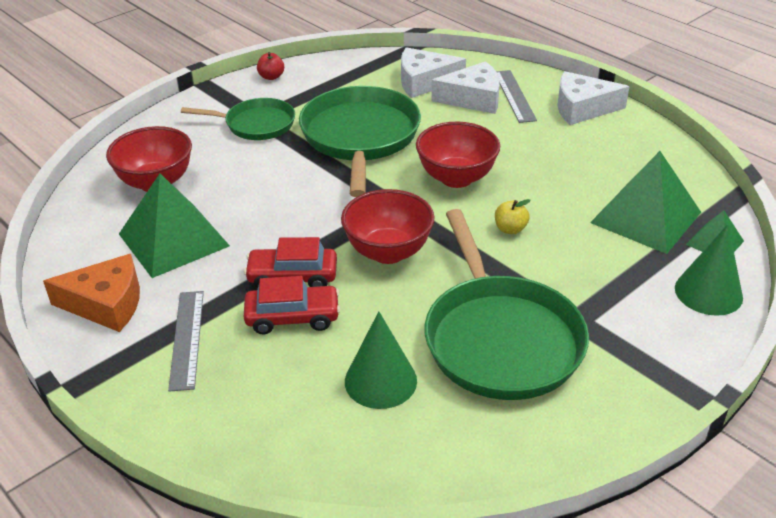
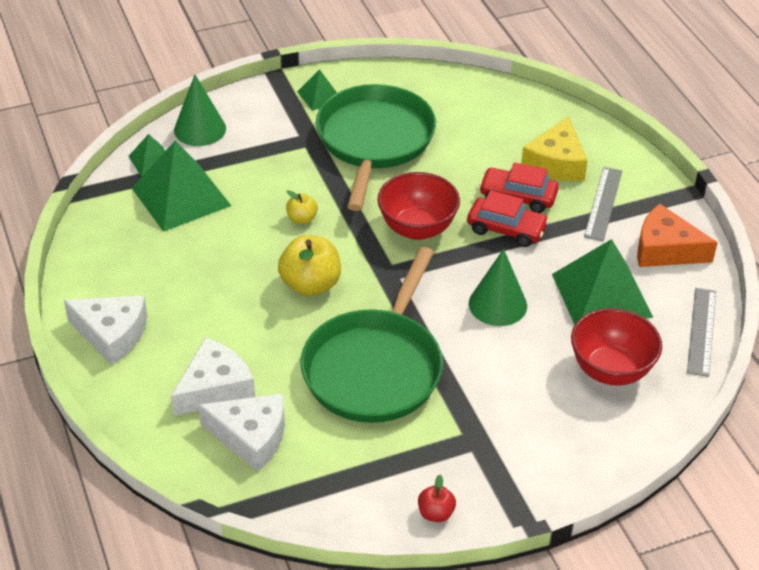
camera: 160 degrees left, 5 degrees up
green pan [181,98,295,140] -> none
green cone [345,311,417,409] -> green cone moved to [469,249,527,326]
red bowl [416,122,500,188] -> yellow apple [278,235,341,296]
white cheese [431,61,500,114] -> white cheese turned 120 degrees clockwise [171,337,255,416]
grey ruler [496,70,537,123] -> grey ruler moved to [687,288,716,377]
none -> green pyramid [297,69,337,111]
none -> yellow cheese [521,116,587,181]

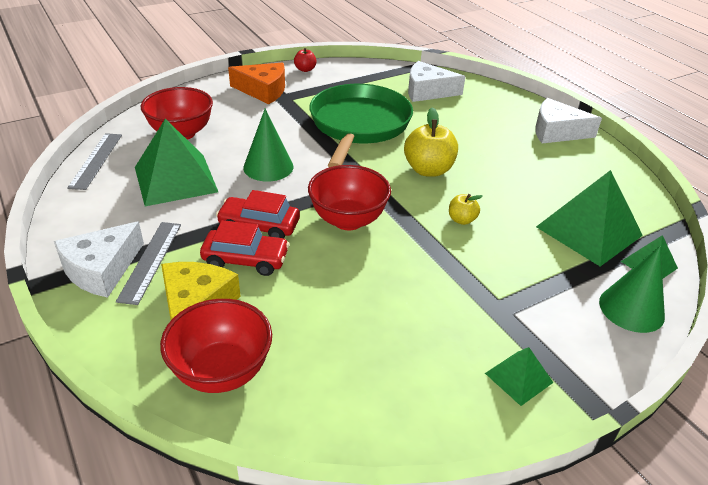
camera: 170 degrees right, 5 degrees down
white cheese [171,337,255,416] -> white cheese moved to [54,222,144,298]
green pan [316,84,436,211] -> none
orange cheese [637,204,718,267] -> orange cheese moved to [228,63,285,104]
none -> red bowl [160,299,272,393]

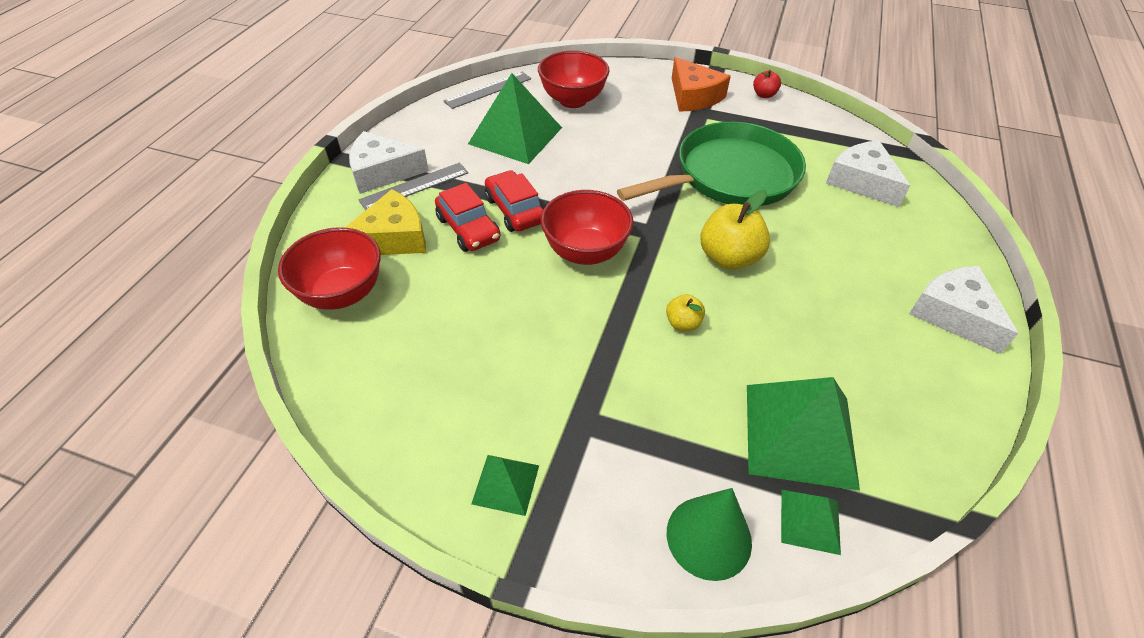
camera: 50 degrees right, 10 degrees up
green cone [243,109,293,181] -> none

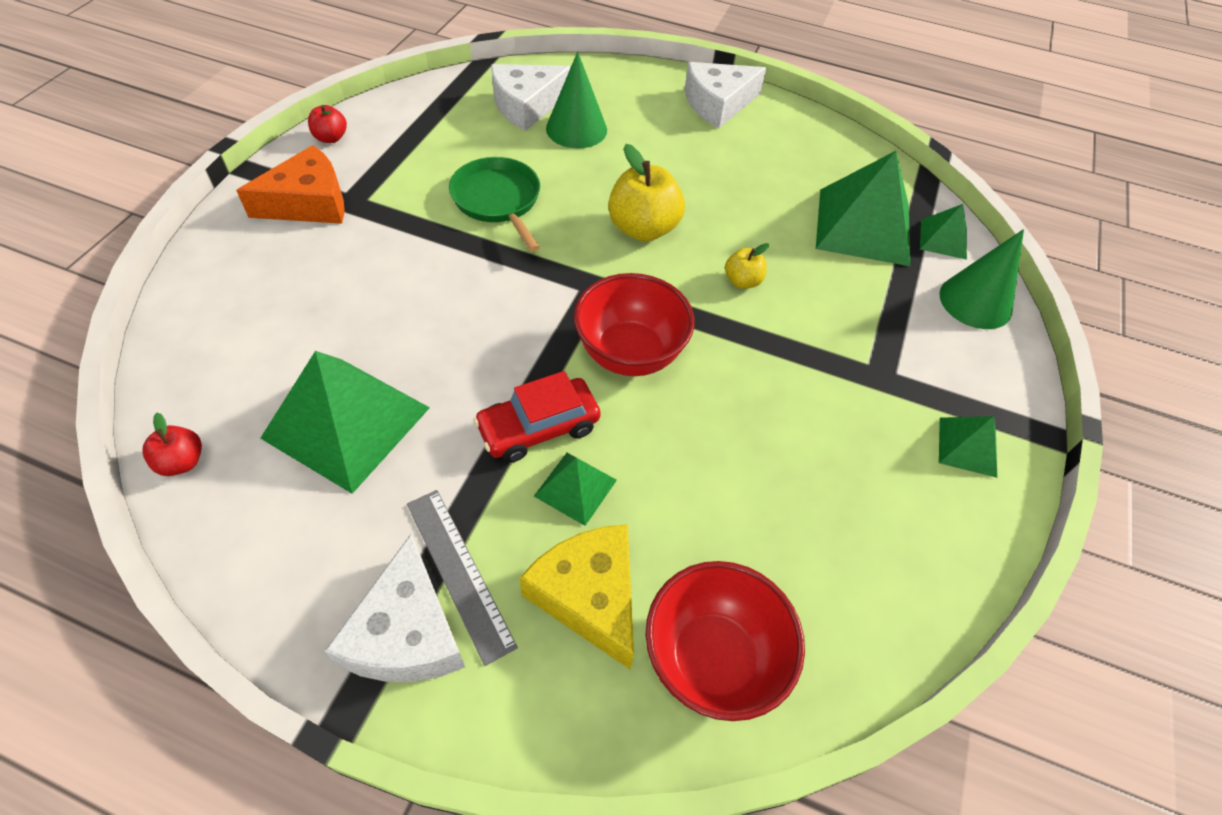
camera: 90 degrees left, 5 degrees up
red car [435,183,500,252] -> green pyramid [534,453,617,526]
grey ruler [443,72,531,109] -> red apple [142,413,202,476]
red bowl [538,51,610,108] -> none
green pan [617,122,806,206] -> green pan [449,157,540,252], size x0.58
none -> green cone [546,52,607,149]

